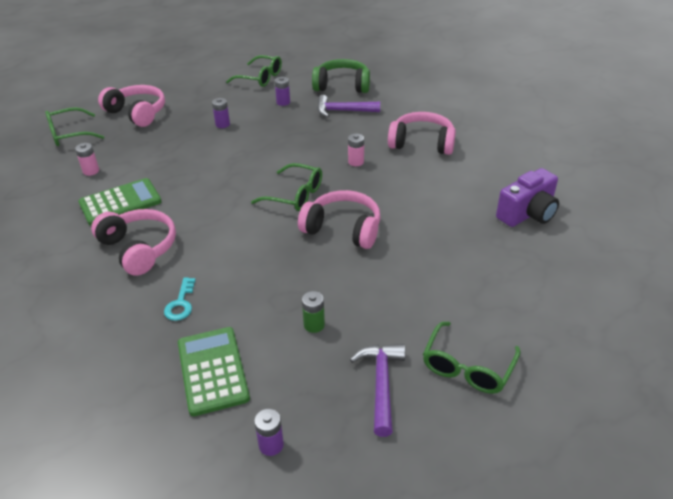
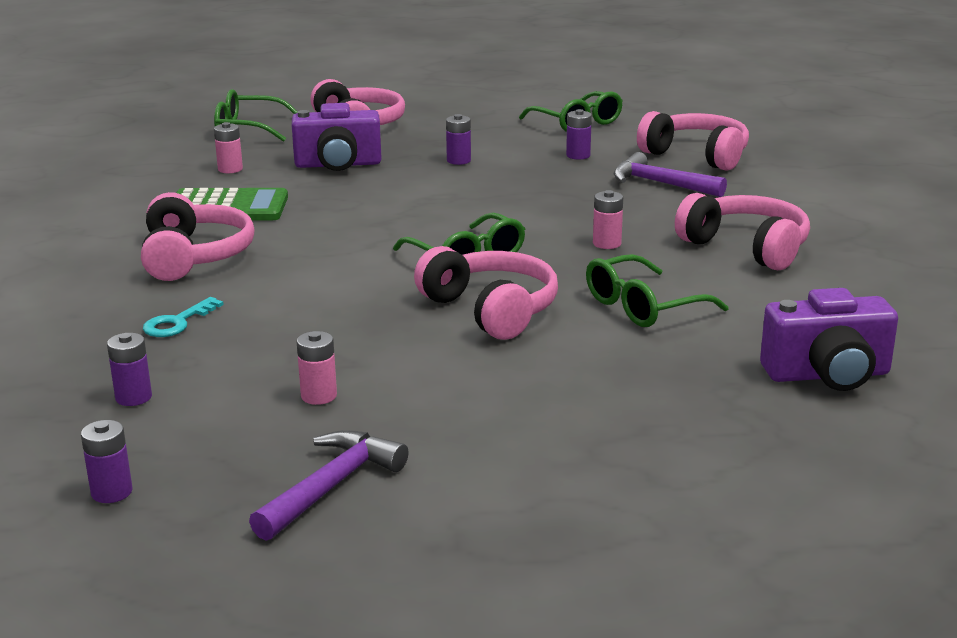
camera: 30 degrees right, 15 degrees down
green calculator [178,327,250,416] -> purple battery [107,333,152,406]
green battery [302,291,325,333] -> pink battery [297,331,337,405]
green headphones [312,59,370,93] -> pink headphones [637,111,749,171]
green glasses [423,321,521,394] -> green glasses moved to [586,254,729,327]
none -> purple camera [292,103,382,171]

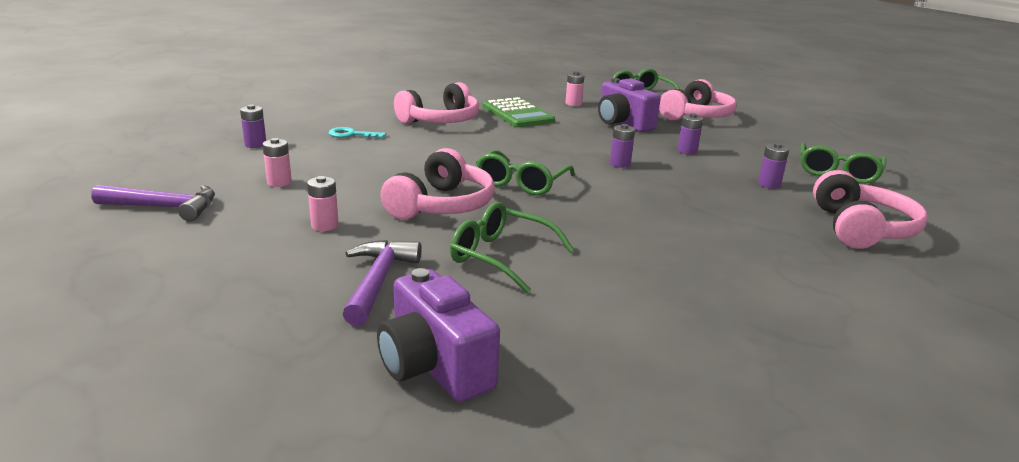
camera: 60 degrees right, 0 degrees up
purple battery [81,420,132,503] -> purple battery moved to [610,124,635,168]
pink battery [593,190,623,249] -> pink battery moved to [307,176,339,231]
purple hammer [614,152,727,197] -> purple hammer moved to [343,240,422,326]
pink headphones [675,193,810,270] -> none

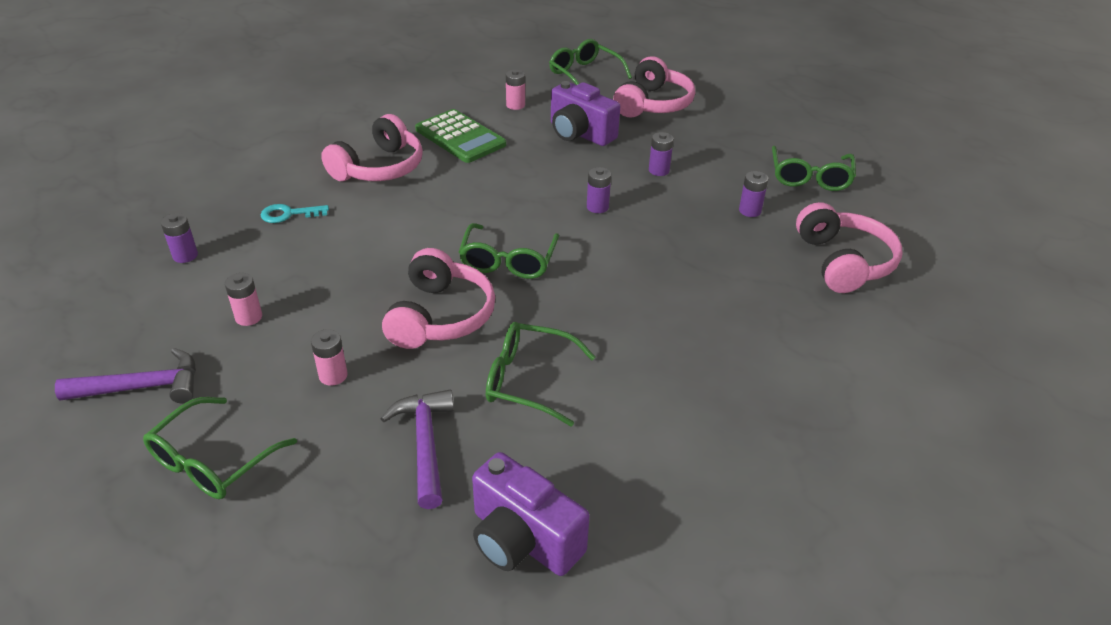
camera: 15 degrees left, 15 degrees up
none -> green glasses [143,397,297,499]

